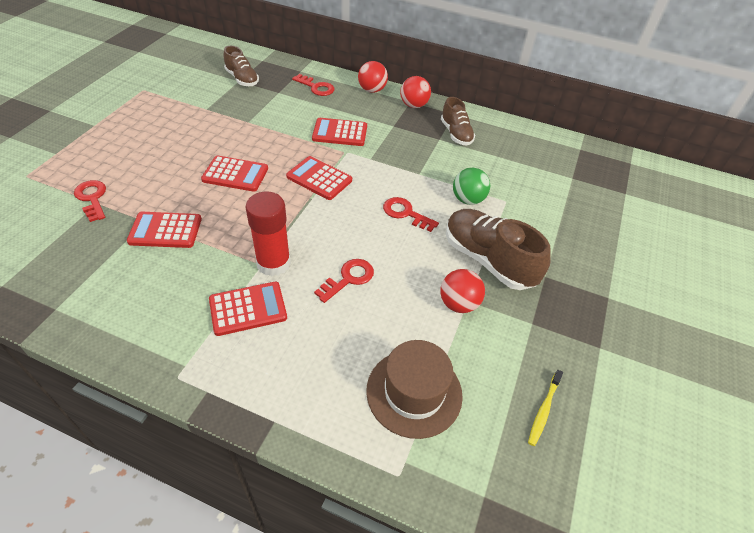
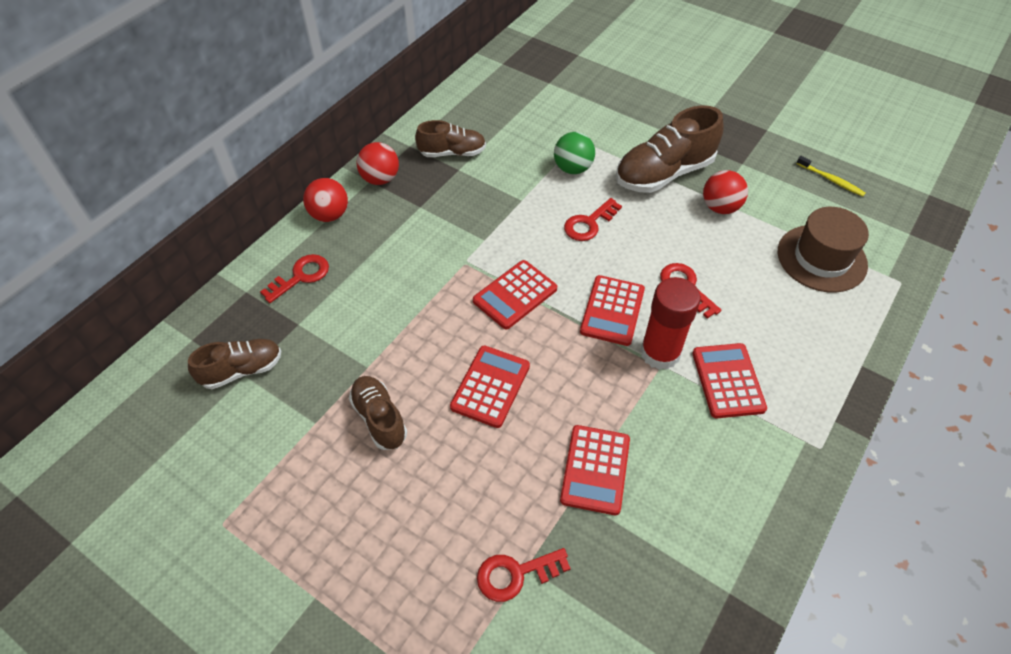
camera: 75 degrees left, 5 degrees up
red calculator [312,118,367,146] -> red calculator moved to [580,275,645,346]
none -> brown shoe [349,376,407,450]

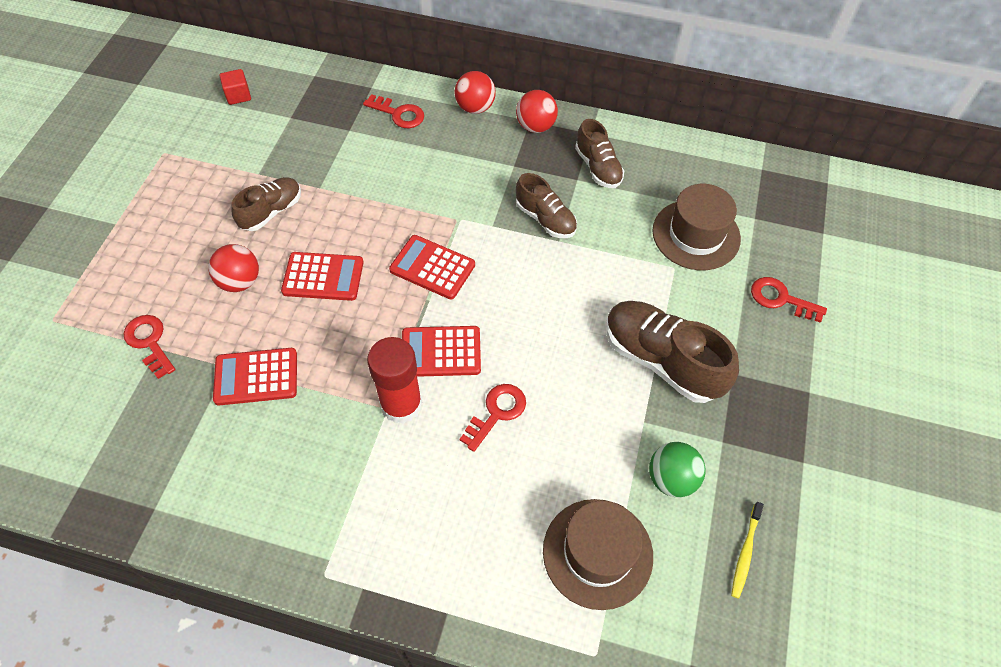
camera: 70 degrees right, 5 degrees up
brown shoe [188,339,281,389] -> brown shoe moved to [516,173,577,238]
green ball [554,132,595,174] -> green ball moved to [649,442,706,498]
red key [564,198,622,241] -> red key moved to [751,277,827,323]
red calculator [692,343,767,418] -> none
red ball [703,170,748,214] -> red ball moved to [208,244,259,292]
none -> red cube [220,69,251,105]
none -> brown hat [653,184,741,270]

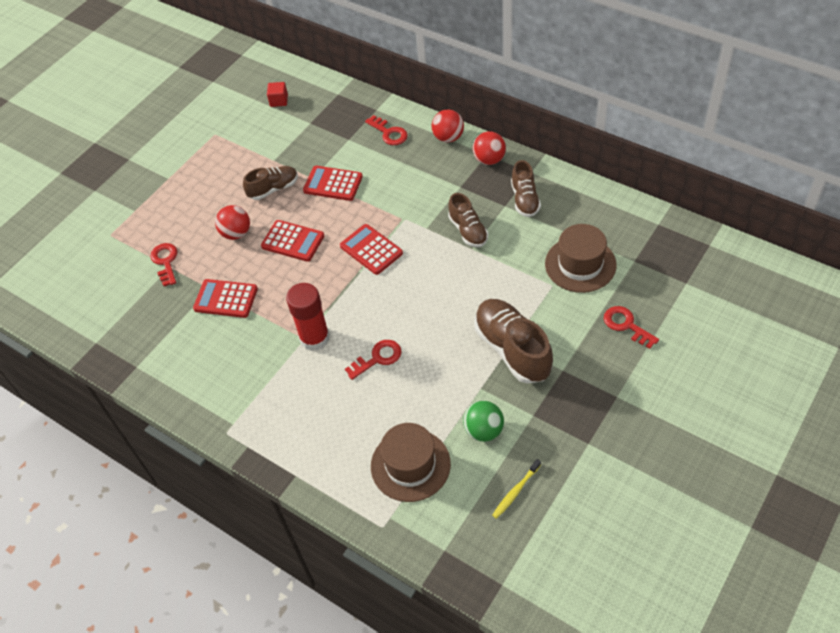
camera: 25 degrees right, 5 degrees down
red calculator [402,326,481,377] -> red calculator moved to [303,166,363,201]

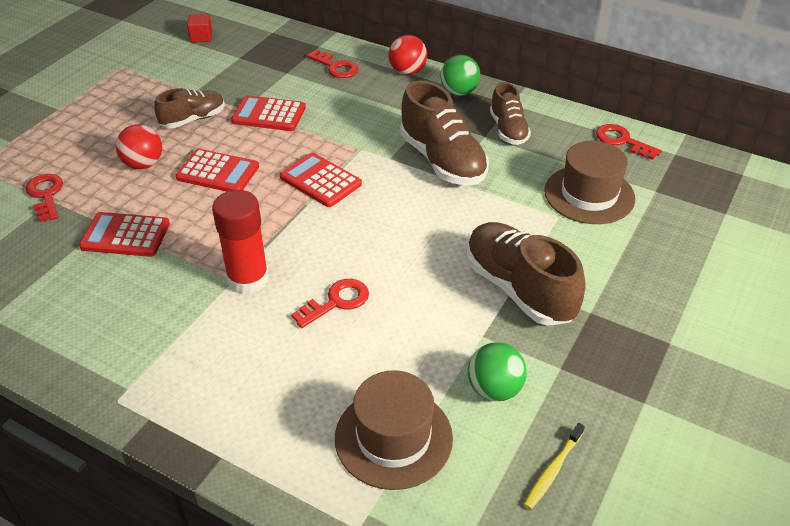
camera: 10 degrees left, 10 degrees down
brown shoe [448,193,488,247] -> brown shoe [400,80,489,186], size x1.66
red ball [473,131,506,165] -> green ball [440,55,480,96]
red key [604,306,659,349] -> red key moved to [596,124,662,160]

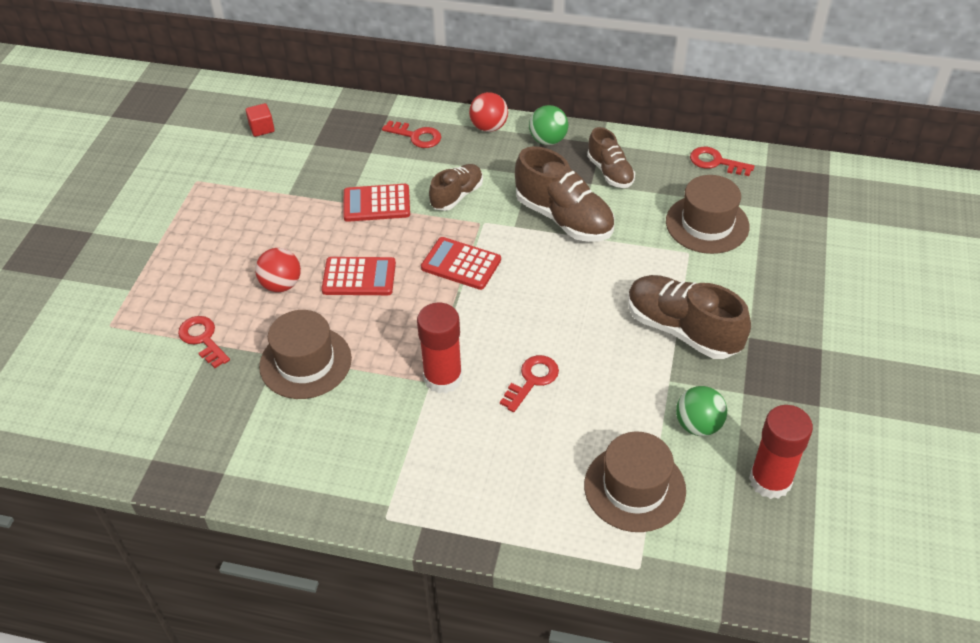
camera: 15 degrees left, 5 degrees up
red calculator [79,212,170,257] -> brown hat [259,310,352,399]
brown shoe [154,88,225,128] -> brown shoe moved to [429,164,483,211]
yellow toothbrush [524,423,585,510] -> red glue stick [749,405,813,499]

